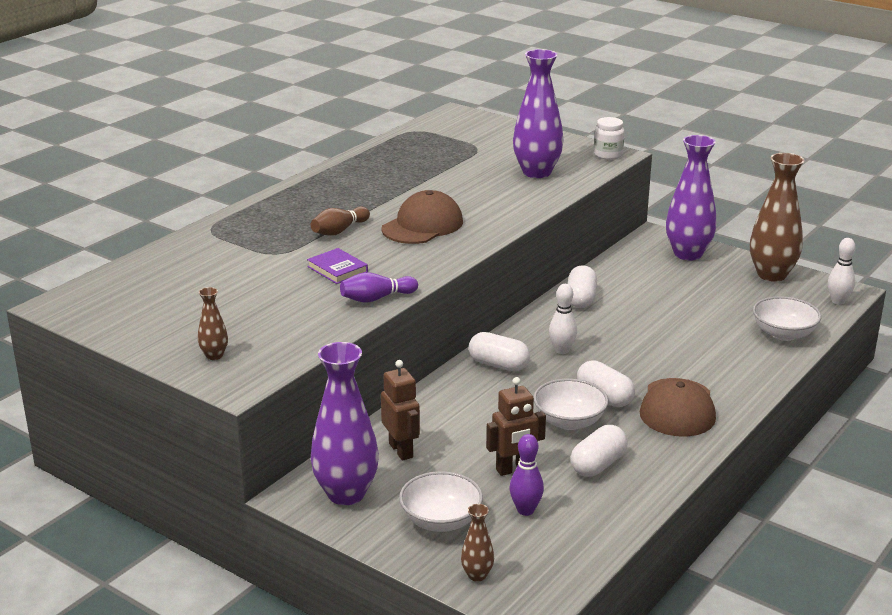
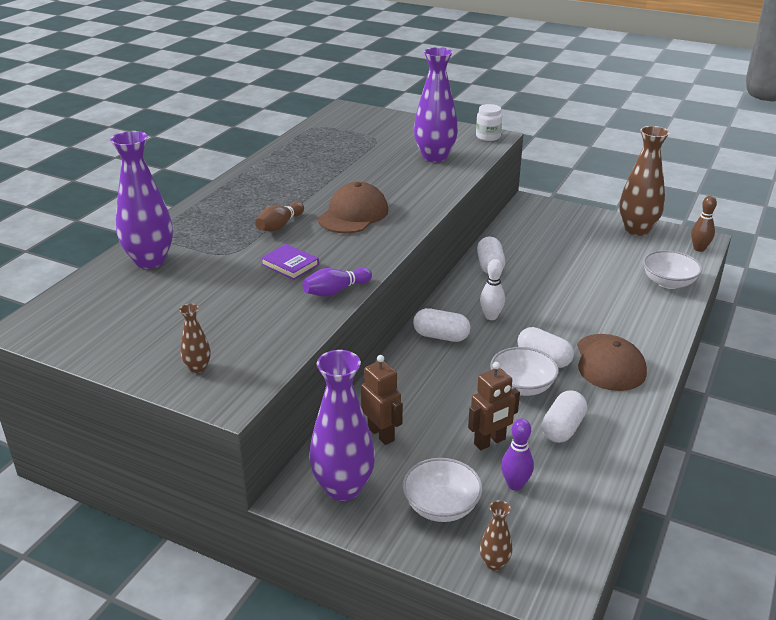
camera: 10 degrees left, 5 degrees up
purple vase [666,135,716,261] -> purple vase moved to [110,131,173,269]
white bowling pin [828,238,855,305] -> brown bowling pin [691,196,717,252]

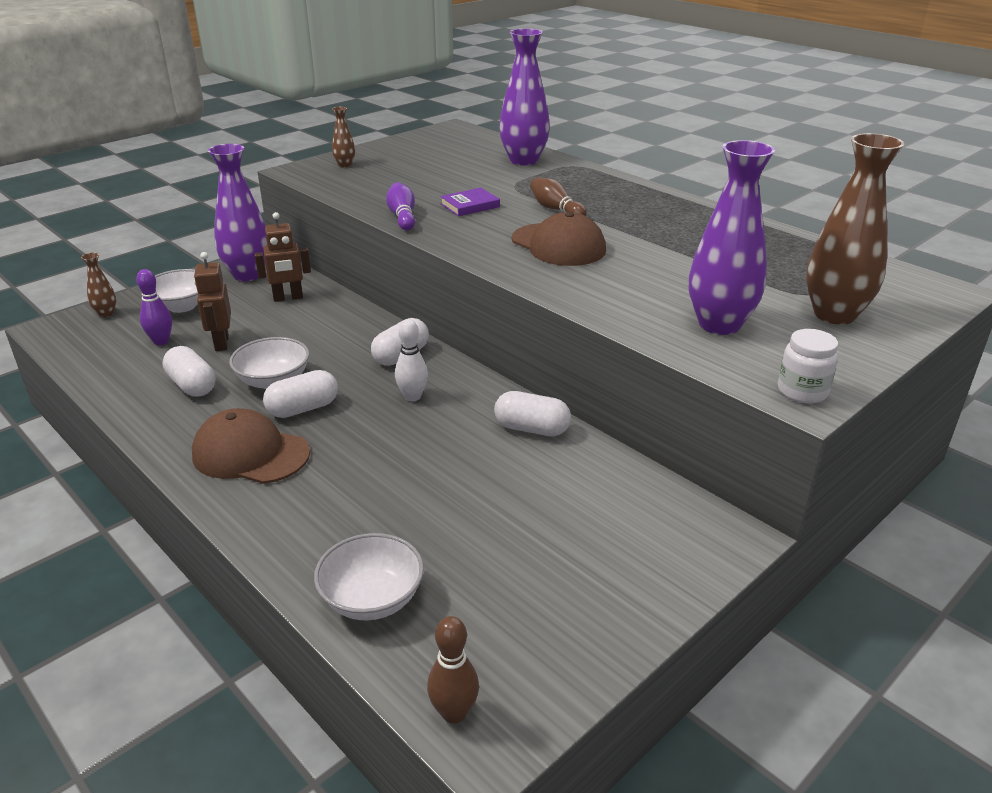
camera: 110 degrees right, 0 degrees up
brown vase [619,126,670,236] -> brown vase moved to [806,133,904,325]

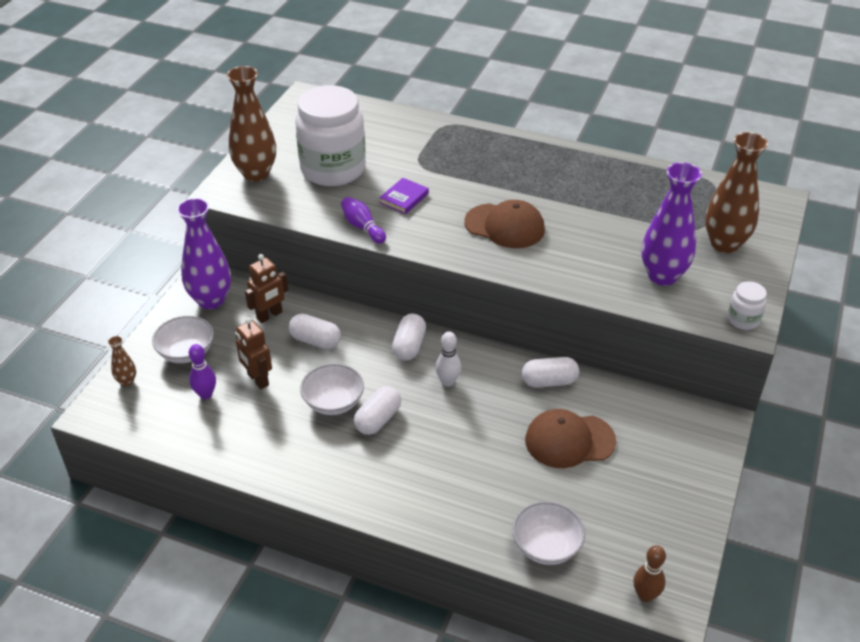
camera: 25 degrees left, 10 degrees up
white capsule [162,346,215,397] -> white capsule moved to [289,314,341,349]
brown cap [192,408,310,484] -> brown cap moved to [525,409,616,468]
brown vase [332,107,355,168] -> brown vase [227,66,276,182], size x2.19
purple vase [499,29,550,166] -> none
brown bowling pin [530,178,587,216] -> none
none -> white jar [295,85,366,186]

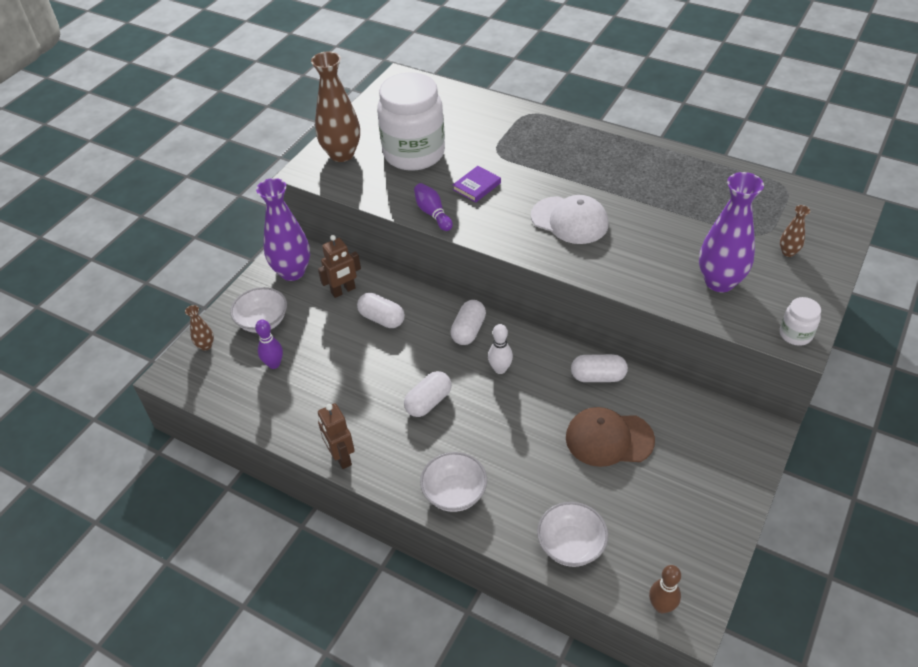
camera: 10 degrees right, 5 degrees up
brown robot [236,318,272,389] -> brown robot moved to [318,403,355,469]
white bowl [300,364,364,415] -> white bowl moved to [420,452,487,512]
brown cap [464,200,545,248] -> white cap [531,195,608,244]
brown vase [705,132,768,253] -> brown vase [780,205,810,257], size x0.46

